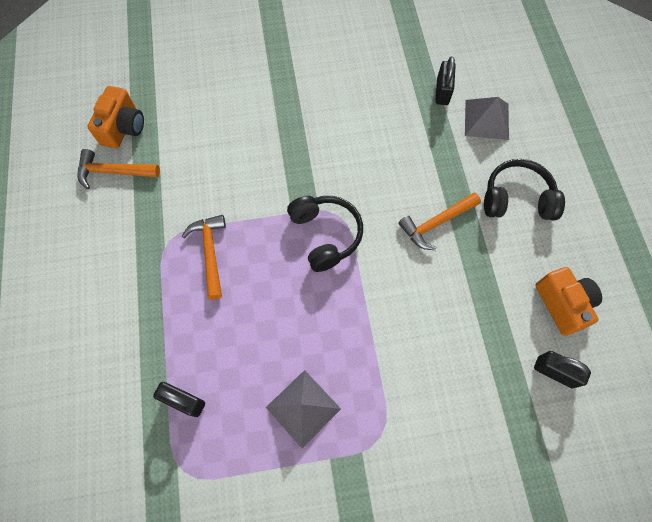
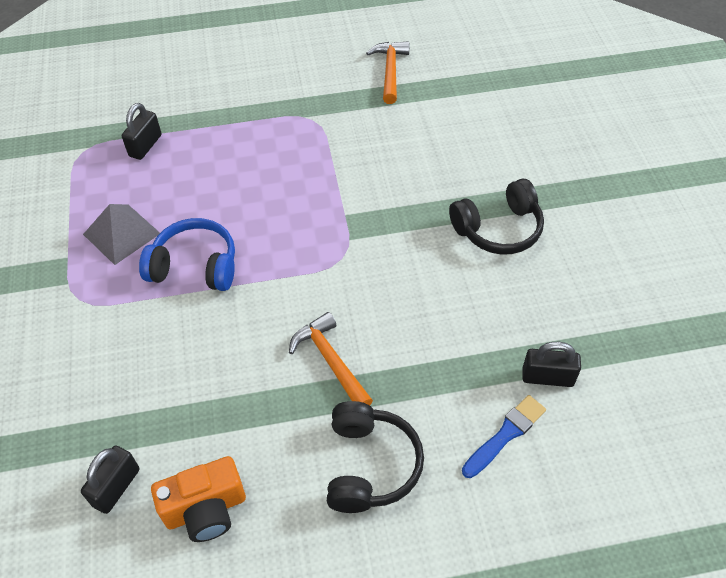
camera: 90 degrees right, 15 degrees down
orange camera [88,86,144,149] -> none
orange hammer [182,215,226,299] -> none
black headphones [287,196,363,272] -> black headphones moved to [449,178,544,254]
grey pyramid [465,97,509,140] -> blue brush [462,395,546,478]
none -> blue headphones [139,218,235,291]

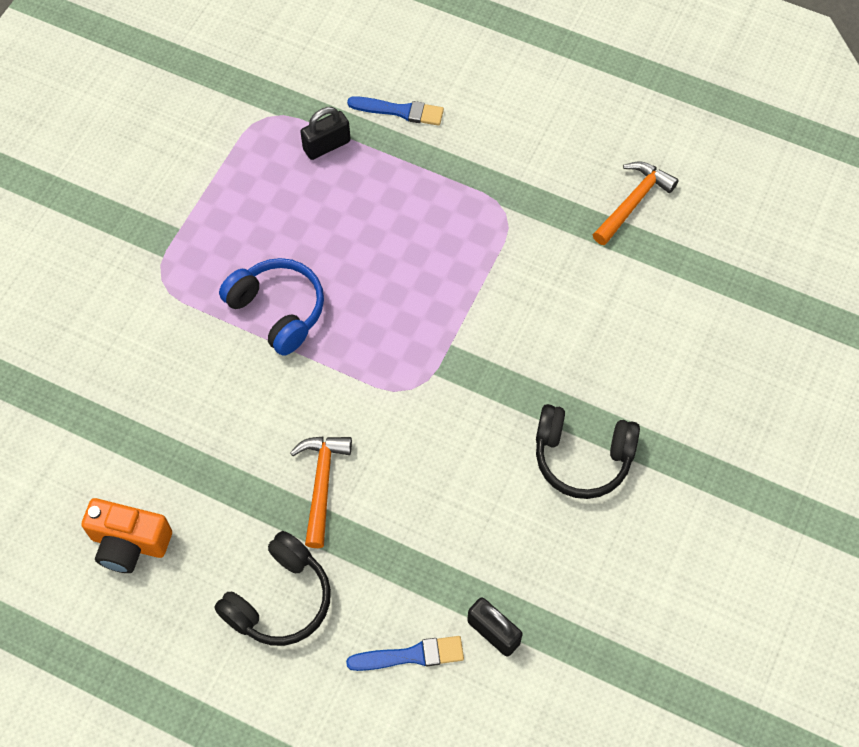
camera: 35 degrees right, 10 degrees up
black padlock [81,446,139,514] -> none
grey pyramid [83,204,160,265] -> none
none -> blue brush [347,96,444,126]

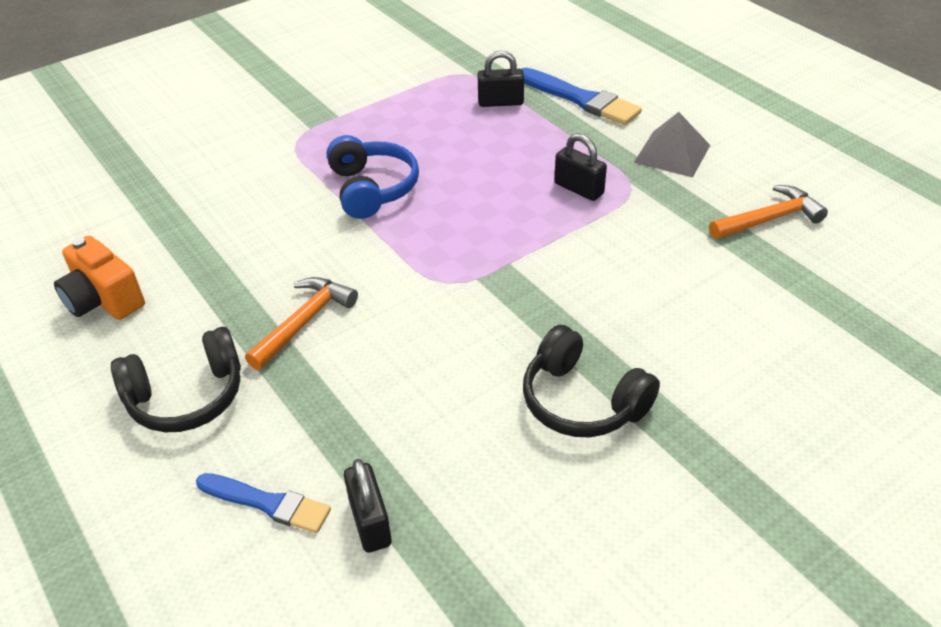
camera: 30 degrees right, 20 degrees down
blue brush [347,96,444,126] -> blue brush [522,68,642,125], size x1.51
none -> black padlock [555,133,607,201]
none -> grey pyramid [634,112,710,178]

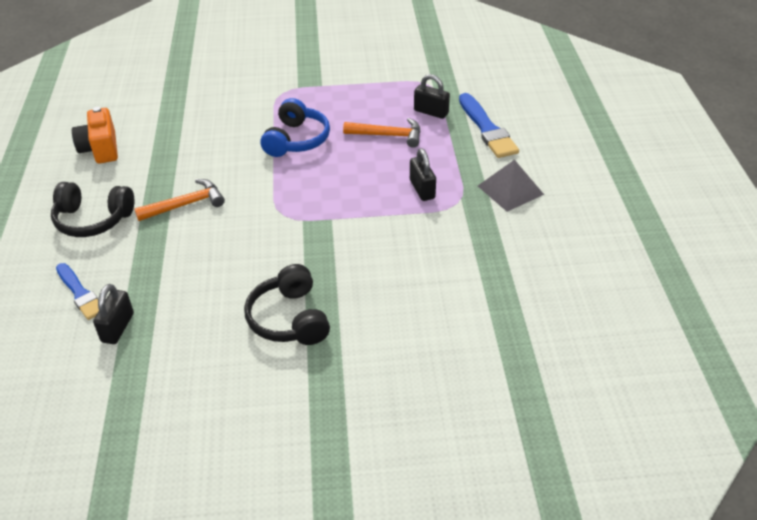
camera: 30 degrees right, 0 degrees up
orange hammer [709,185,828,239] -> orange hammer moved to [343,118,421,148]

